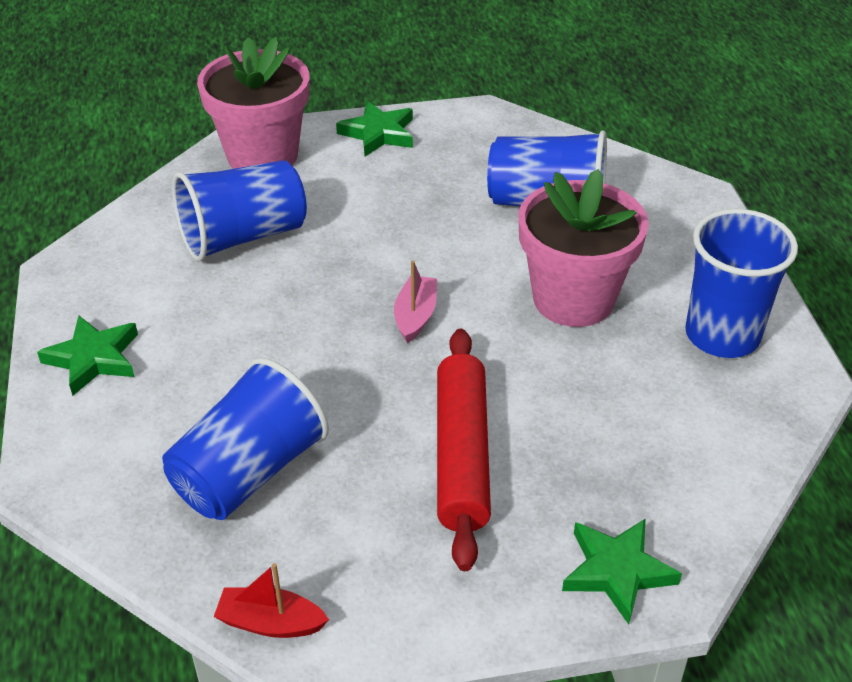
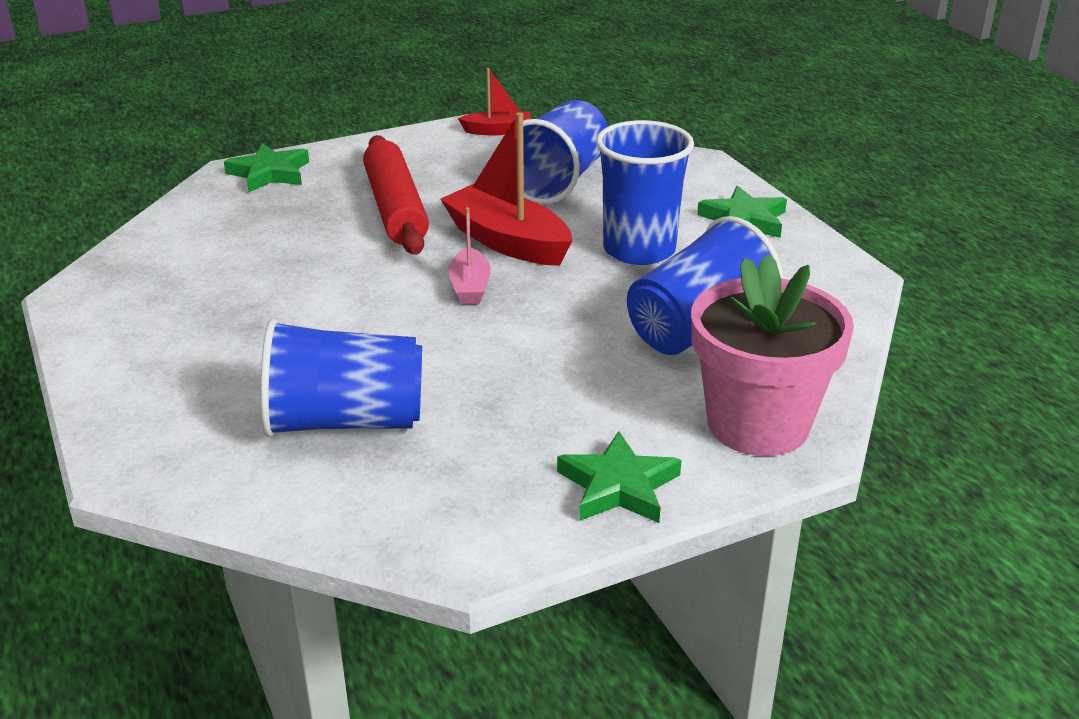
camera: 165 degrees right, 10 degrees down
pink flower pot [518,169,649,327] -> none
blue cup [685,209,798,358] -> blue cup moved to [596,120,694,265]
none -> red boat [440,112,572,266]

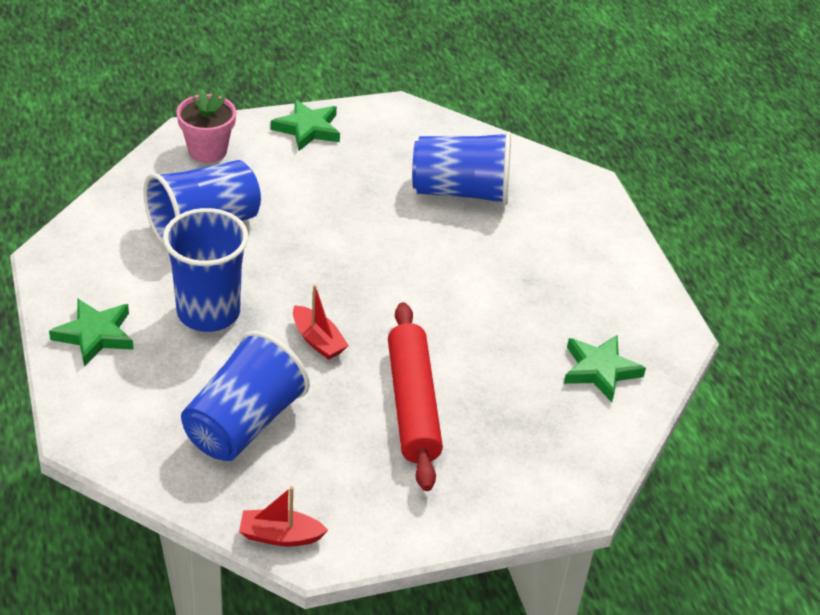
camera: 175 degrees left, 10 degrees up
green star [224,143,309,192] -> green star moved to [564,334,646,402]
red boat [440,112,572,266] -> red boat [293,284,349,360], size x0.55
pink boat [449,207,491,304] -> none
pink flower pot [691,255,854,456] -> pink flower pot [176,89,236,163], size x0.62

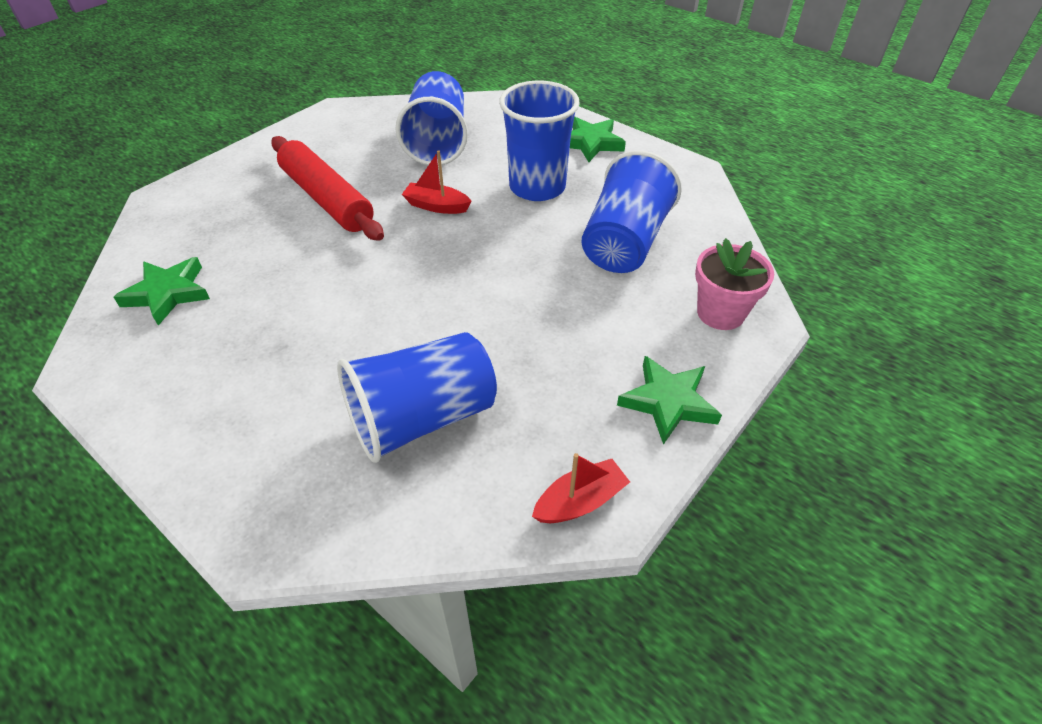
camera: 150 degrees right, 5 degrees up
red boat [239,486,328,546] -> red boat moved to [532,453,630,523]

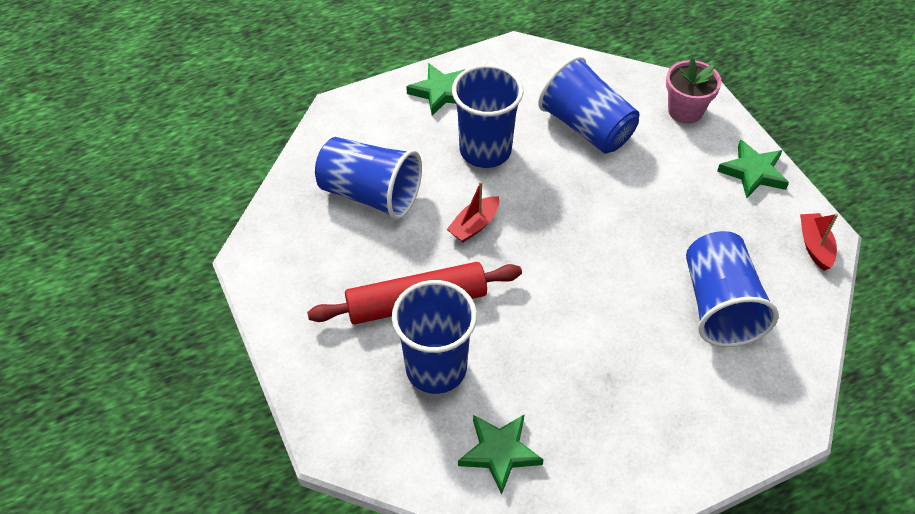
camera: 65 degrees left, 5 degrees up
none -> blue cup [392,280,477,394]

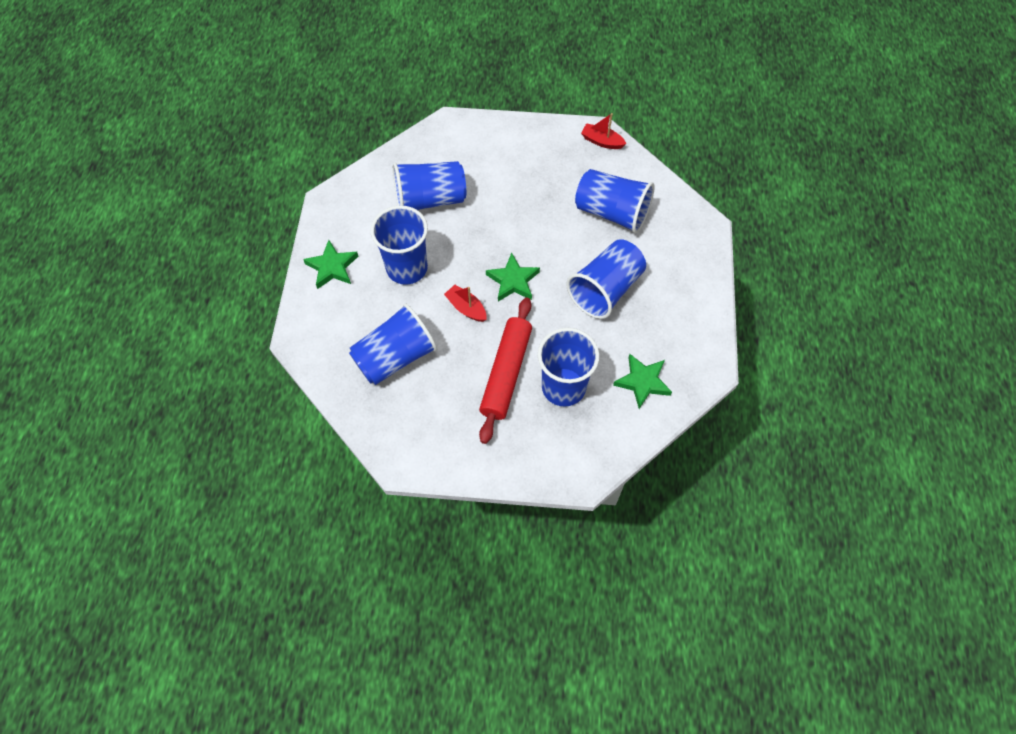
camera: 60 degrees left, 10 degrees up
red boat [447,181,499,243] -> red boat turned 150 degrees clockwise [444,285,487,322]
pink flower pot [666,58,721,124] -> none
green star [717,139,789,199] -> green star moved to [486,253,540,301]
none -> blue cup [566,239,646,319]

